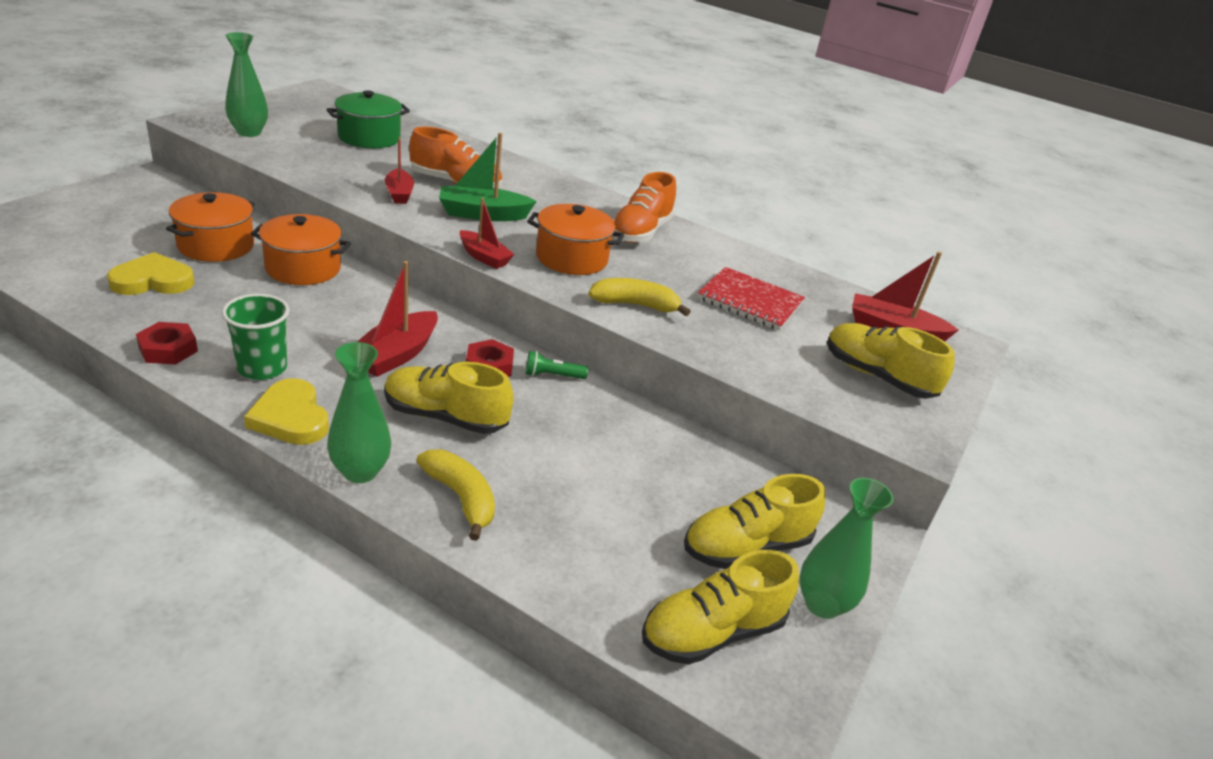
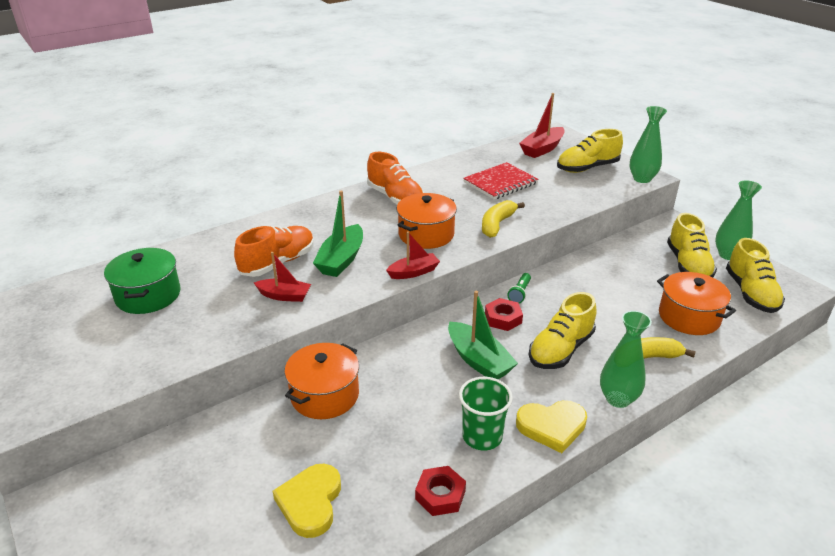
camera: 60 degrees left, 0 degrees up
orange pot [166,192,255,262] -> orange pot moved to [657,272,736,335]
green vase [225,32,268,137] -> green vase moved to [630,106,667,183]
red boat [357,261,438,377] -> green boat [448,291,518,379]

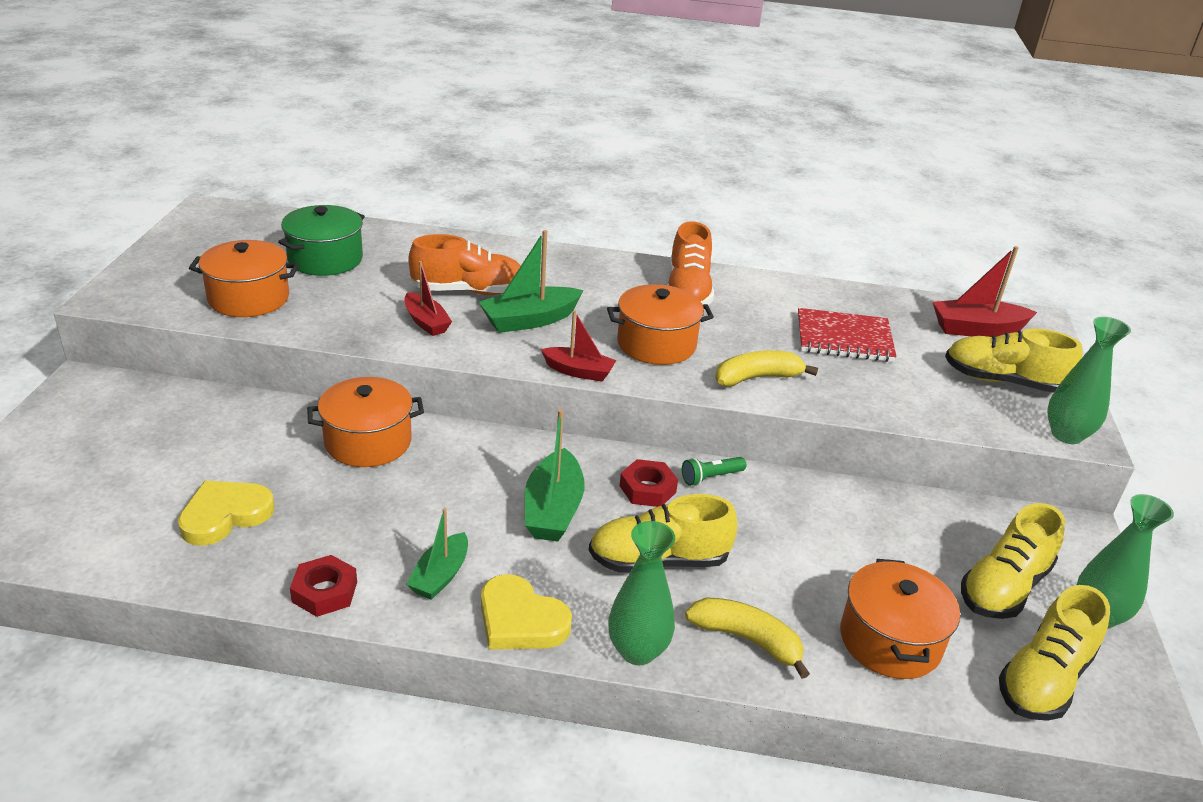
camera: 40 degrees right, 0 degrees up
green cup [459,377,513,450] -> green boat [406,508,468,600]
none -> orange pot [189,240,299,317]

